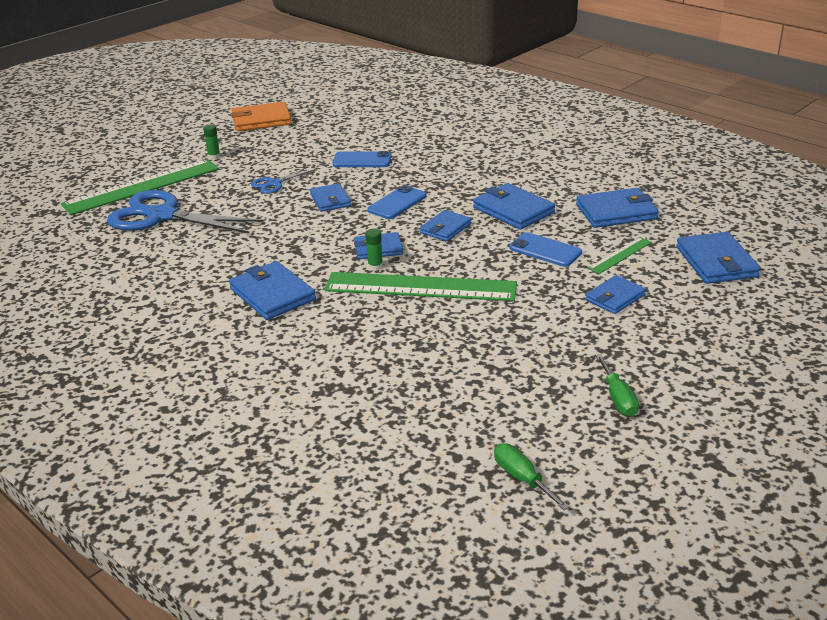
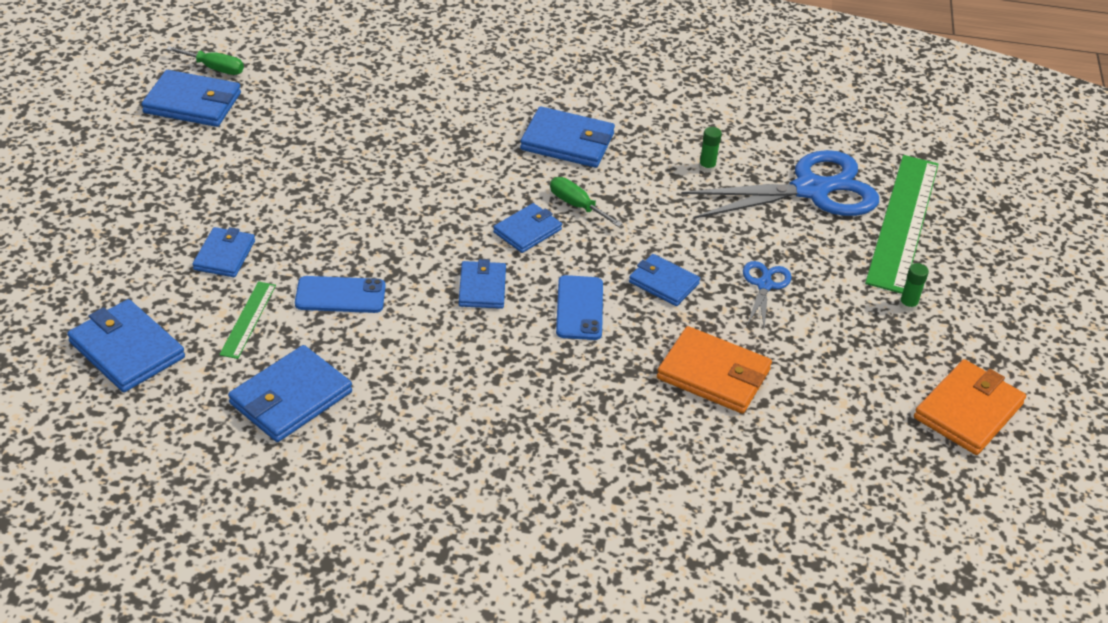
camera: 140 degrees right, 10 degrees up
green ruler [324,272,517,301] -> none
blue phone [332,151,392,167] -> orange wallet [657,326,772,414]
green glue stick [365,229,383,270] -> green glue stick moved to [699,127,722,173]
blue wallet [473,183,555,230] -> blue wallet moved to [141,70,241,127]
green screwdriver [595,354,639,417] -> green screwdriver moved to [550,177,622,227]

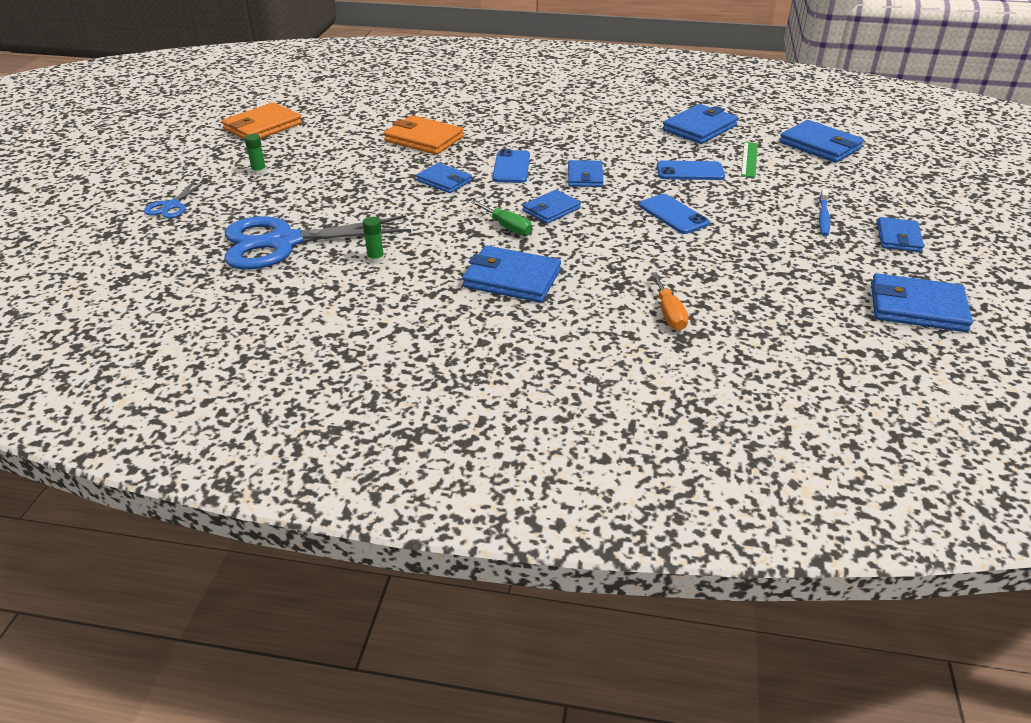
camera: 175 degrees left, 5 degrees down
green screwdriver [166,46,244,75] -> none
blue wallet [192,227,255,277] -> blue wallet moved to [877,217,924,252]
blue scissors [743,261,792,330] -> blue scissors moved to [144,180,207,218]
green ruler [865,155,939,294] -> none
none -> blue phone [639,194,709,234]
none -> orange screwdriver [651,272,689,330]
none -> blue toothbrush [819,188,830,236]

